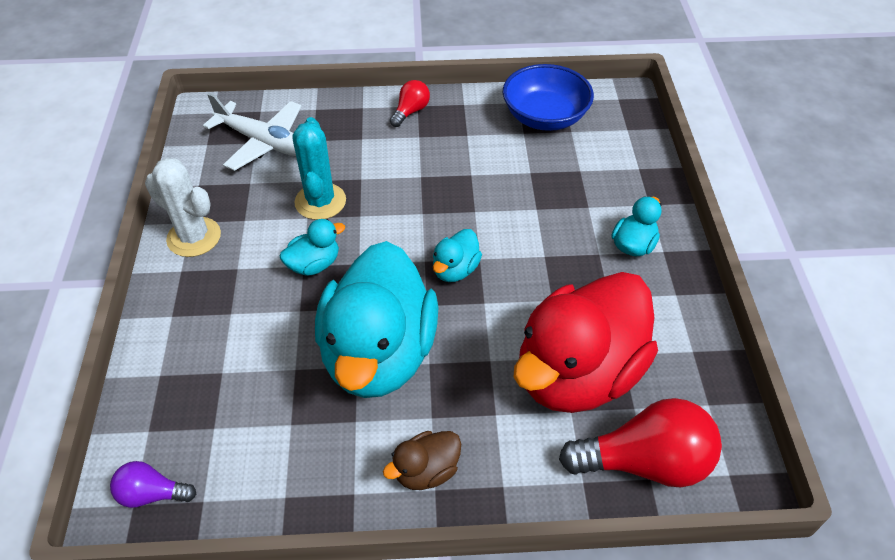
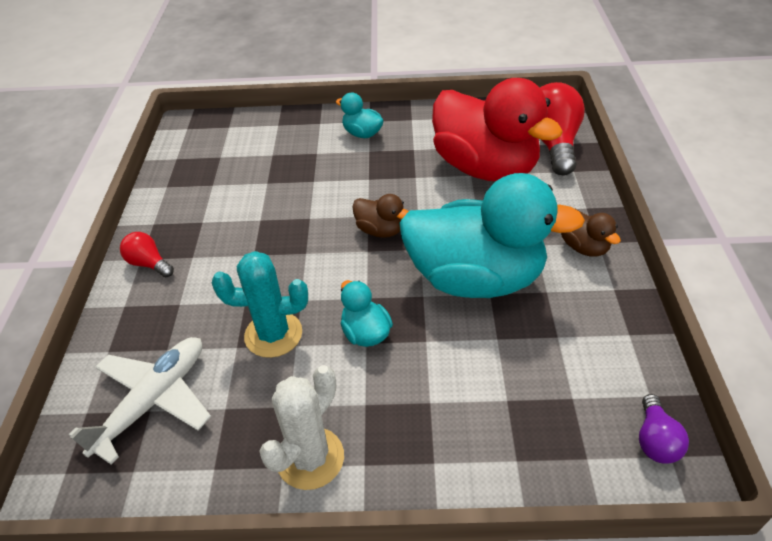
camera: 85 degrees left, 5 degrees down
turquoise duck [433,229,482,282] -> brown duck [352,194,409,238]
blue bowl [503,64,594,131] -> none

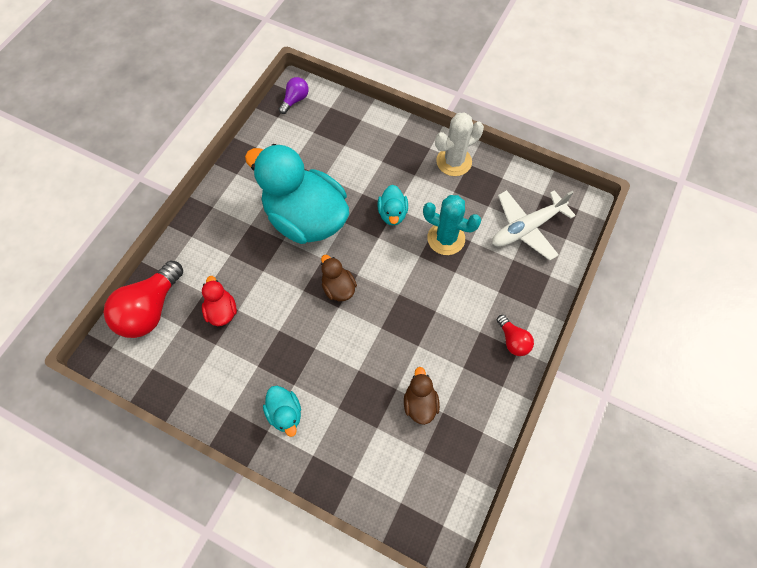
camera: 155 degrees left, 20 degrees up
red duck [432,78,563,181] -> red duck [202,276,237,326], size x0.42
brown duck [561,208,621,257] -> brown duck moved to [404,367,440,425]

